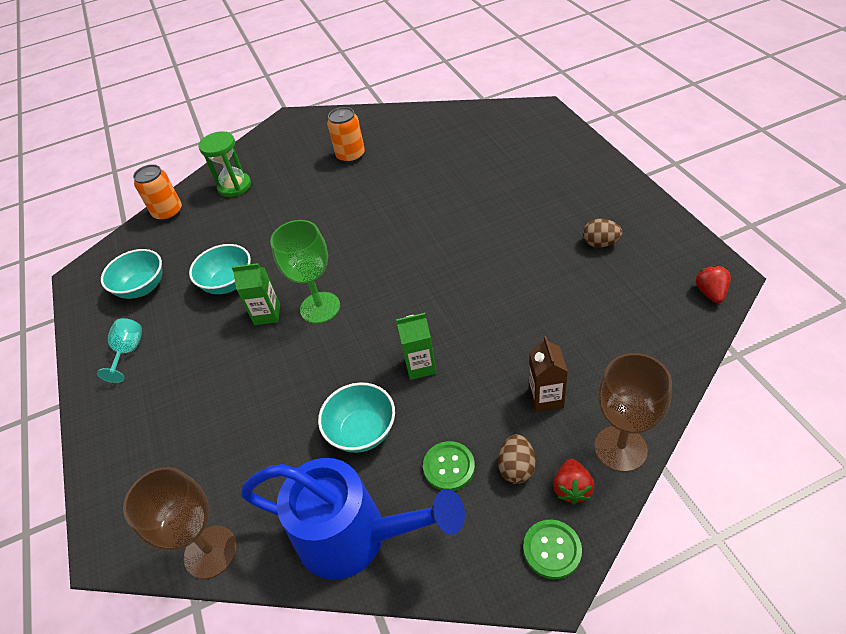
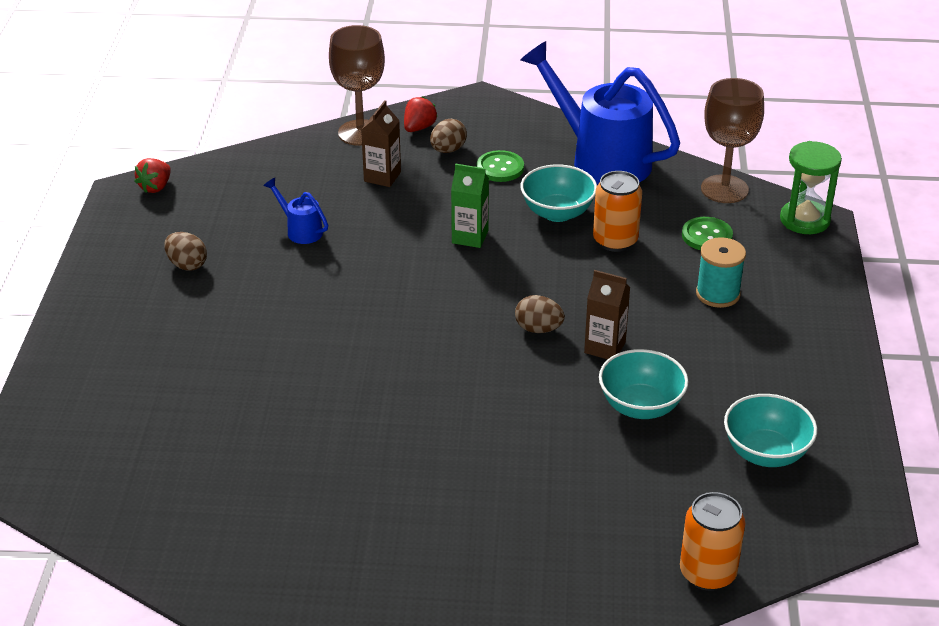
camera: 160 degrees left, 10 degrees down
turquoise goblet [97,318,142,383] -> none
green hourglass [199,131,251,197] -> green hourglass moved to [780,141,842,234]
green carton [232,263,280,325] -> brown carton [584,270,630,359]
green goblet [270,220,340,324] -> brown egg [515,295,565,333]
orange can [327,107,365,163] -> orange can moved to [593,171,642,252]
green button [523,520,582,579] -> green button moved to [682,217,733,250]
none -> blue watering can [263,178,328,244]
none -> turquoise spool [696,237,746,308]

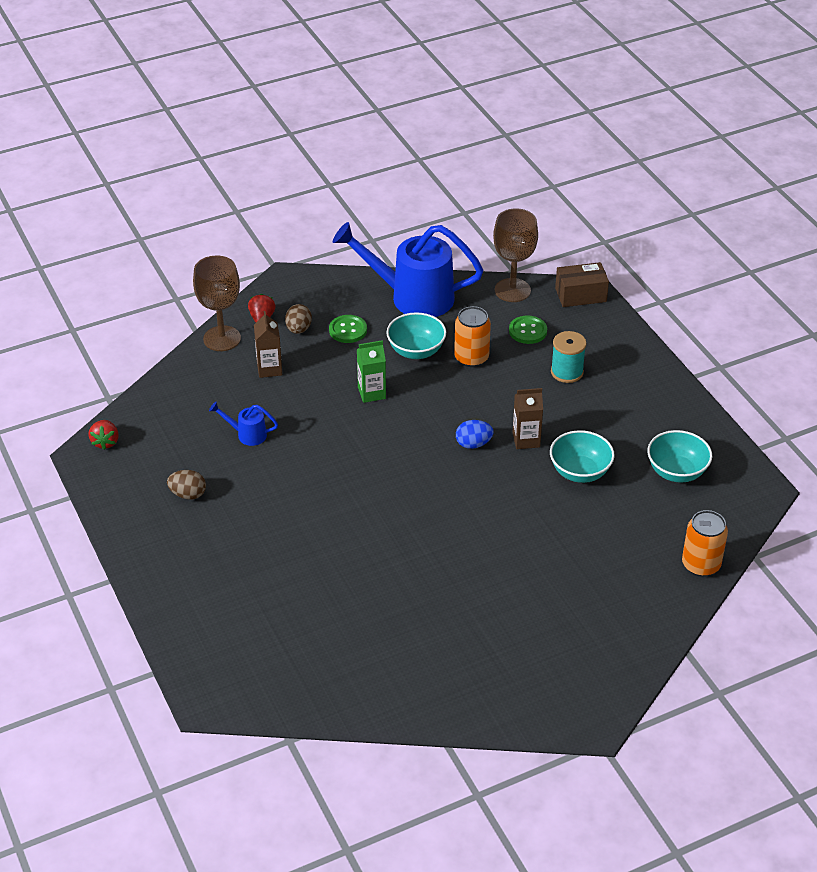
camera: 30 degrees left, 5 degrees up
brown egg [515,295,565,333] -> blue egg [456,420,494,449]
green hourglass [780,141,842,234] -> brown box [555,262,609,307]

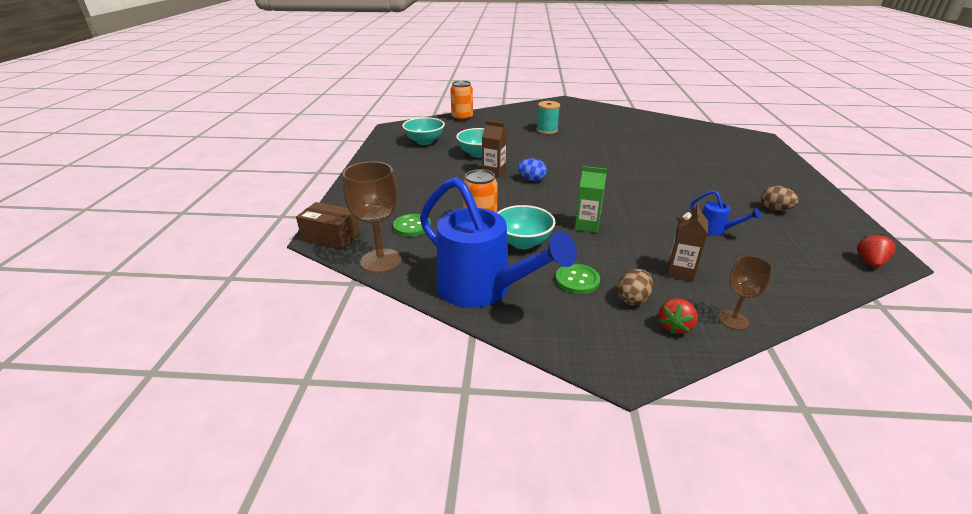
camera: 150 degrees left, 10 degrees down
brown goblet [193,255,241,351] -> brown goblet [718,256,773,330], size x0.60
turquoise spool [551,331,586,383] -> turquoise spool moved to [537,101,560,134]

